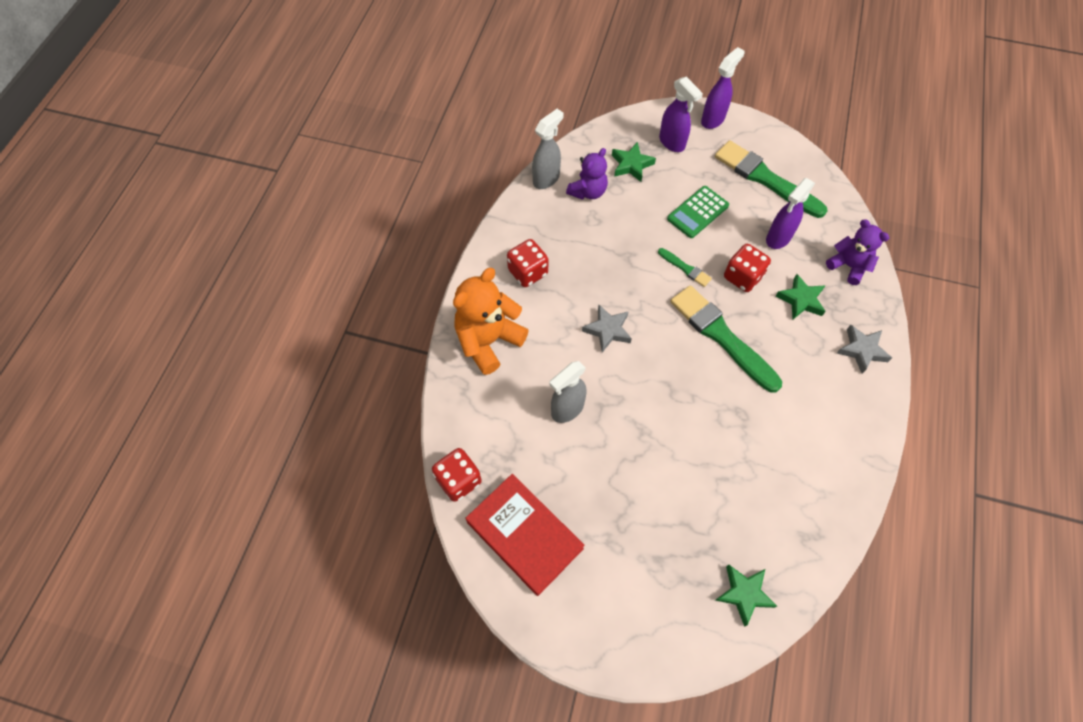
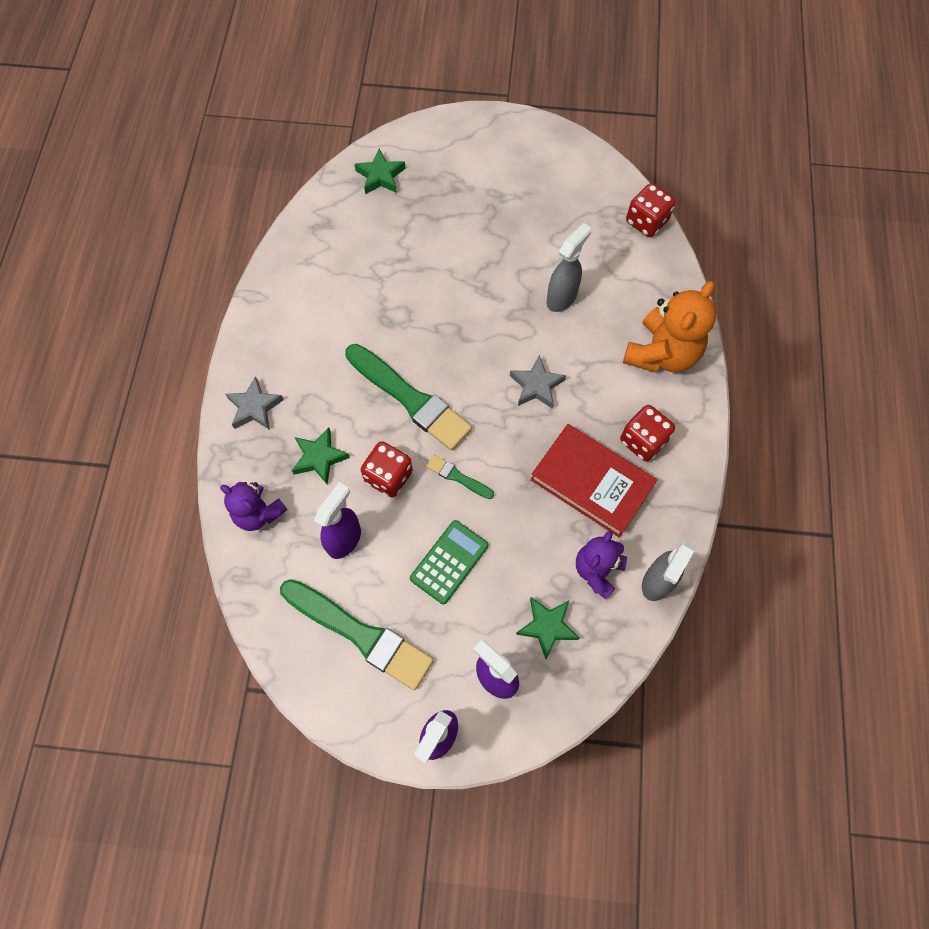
camera: 170 degrees right, 5 degrees up
red book [466,474,585,596] -> red book moved to [530,424,657,538]

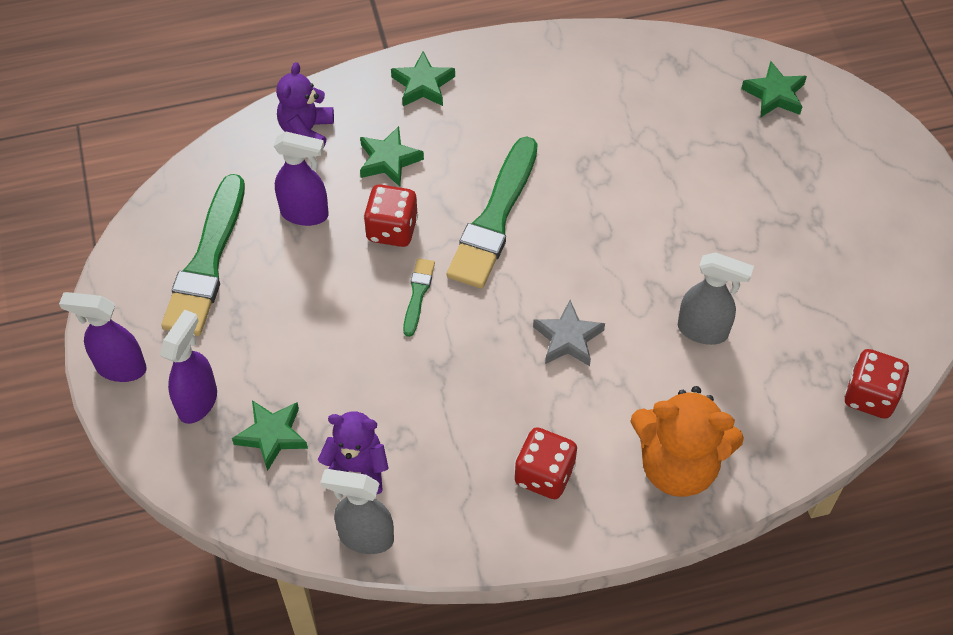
camera: 70 degrees right, 10 degrees down
grey star [225,376,284,430] -> green star [391,51,455,106]
green calculator [410,520,489,604] -> none
red book [530,424,657,538] -> none

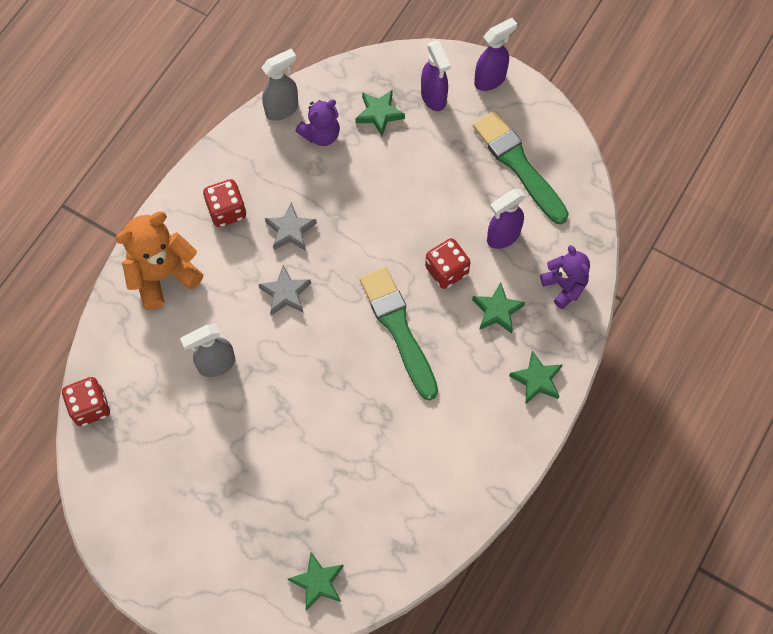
camera: 135 degrees right, 10 degrees up
green brush [403,258,435,337] -> none
none -> grey star [265,202,317,251]

